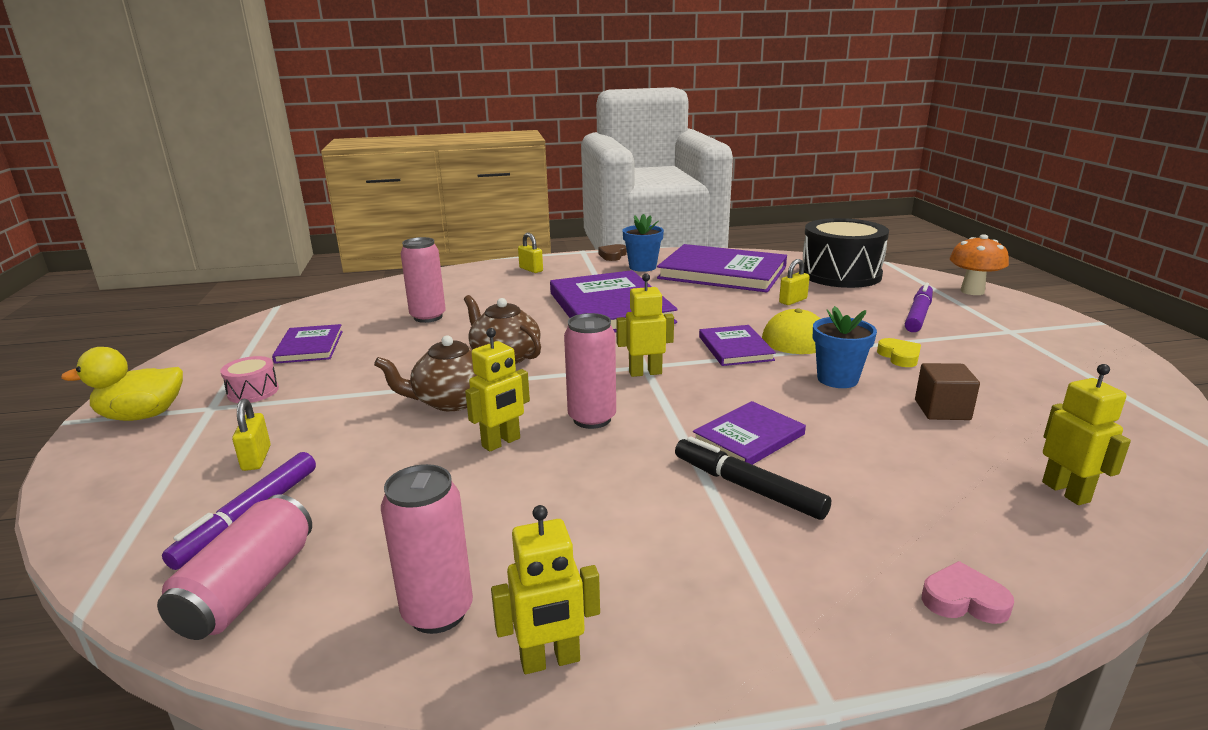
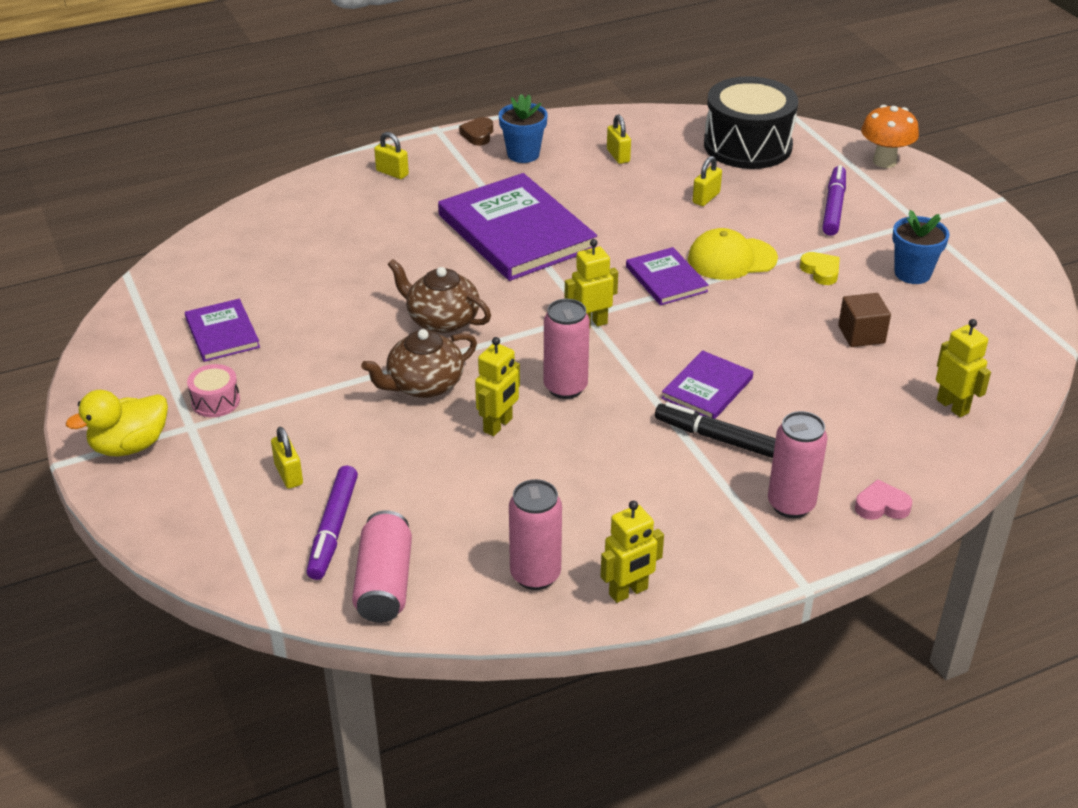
camera: 15 degrees left, 15 degrees up
pink can [401,237,446,323] -> pink can moved to [768,411,828,518]
purple book [657,244,787,292] -> yellow padlock [607,115,631,164]
blue flower pot [813,306,877,388] -> blue flower pot moved to [892,210,949,284]

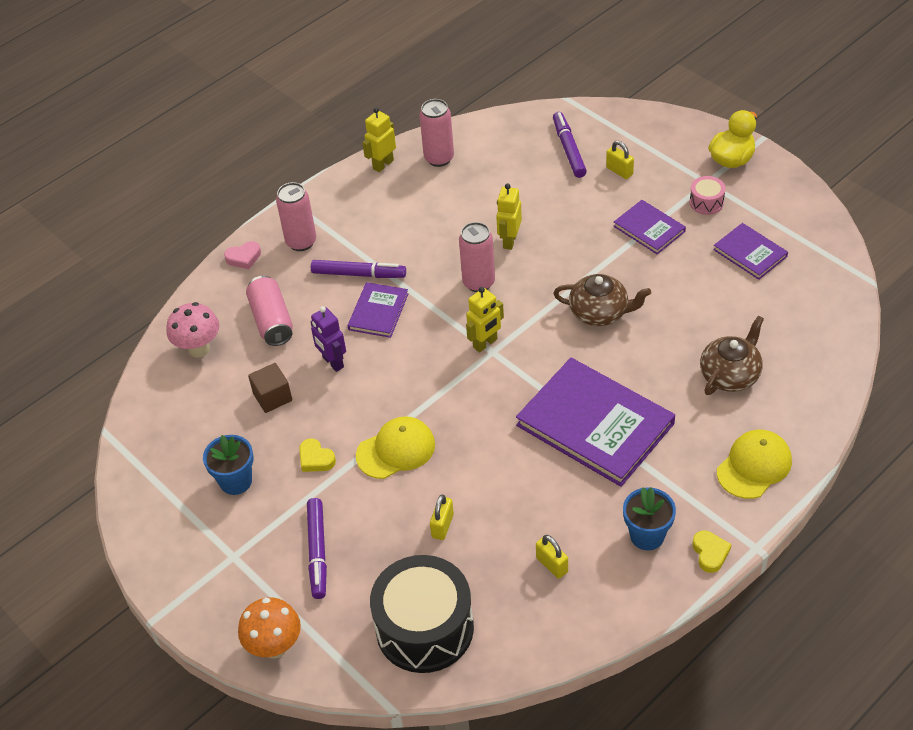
camera: 165 degrees right, 10 degrees up
pink can [352,511,412,623] -> pink can moved to [246,276,293,346]
brown teapot [361,329,477,398] -> brown teapot moved to [700,316,764,395]
yellow padlock [374,132,409,179] -> yellow cap [717,430,792,499]
brown heart [459,117,493,145] -> yellow heart [692,531,732,573]
purple book [626,247,709,306] -> purple book moved to [613,200,686,254]
black marker [655,402,776,458] -> purple marker [311,260,406,278]
yellow robot [936,319,991,417] -> pink mushroom [166,302,219,358]
none -> purple robot [311,306,346,372]

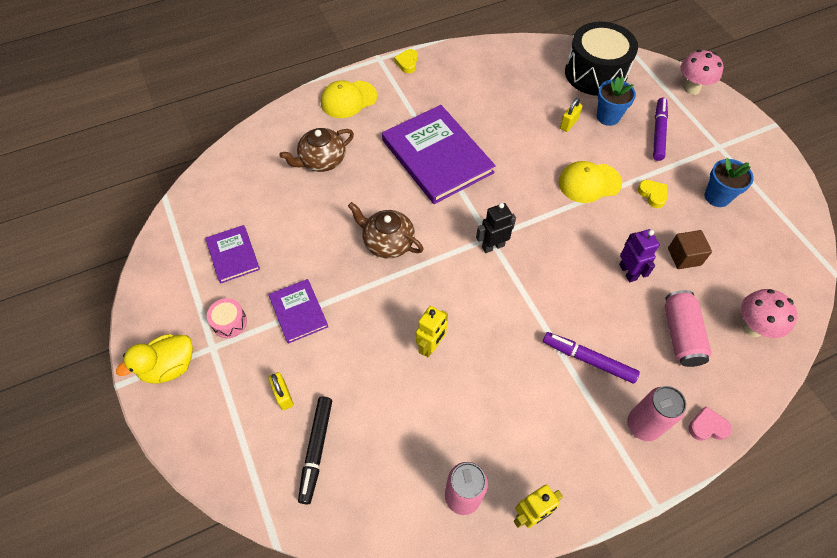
camera: 165 degrees left, 10 degrees up
orange mushroom [238,598,301,659] -> pink mushroom [681,50,724,95]
purple book [347,282,408,338] -> none
pink can [459,222,495,292] -> none
yellow robot [466,287,504,352] -> black robot [476,203,516,253]
yellow padlock [536,535,568,579] -> none
purple marker [553,112,587,178] -> black marker [298,397,332,504]
blue flower pot [623,487,676,550] -> blue flower pot moved to [597,77,636,126]

